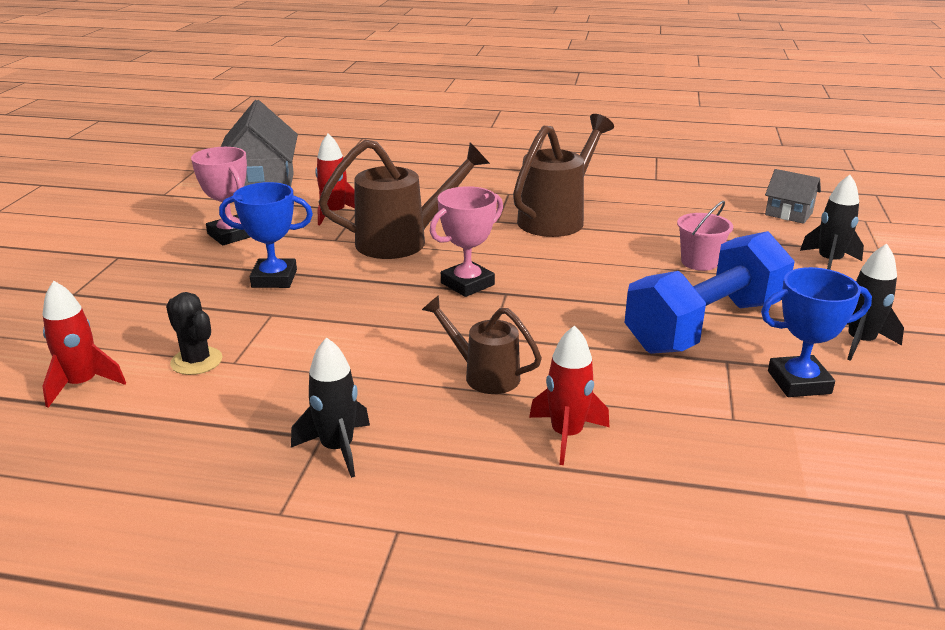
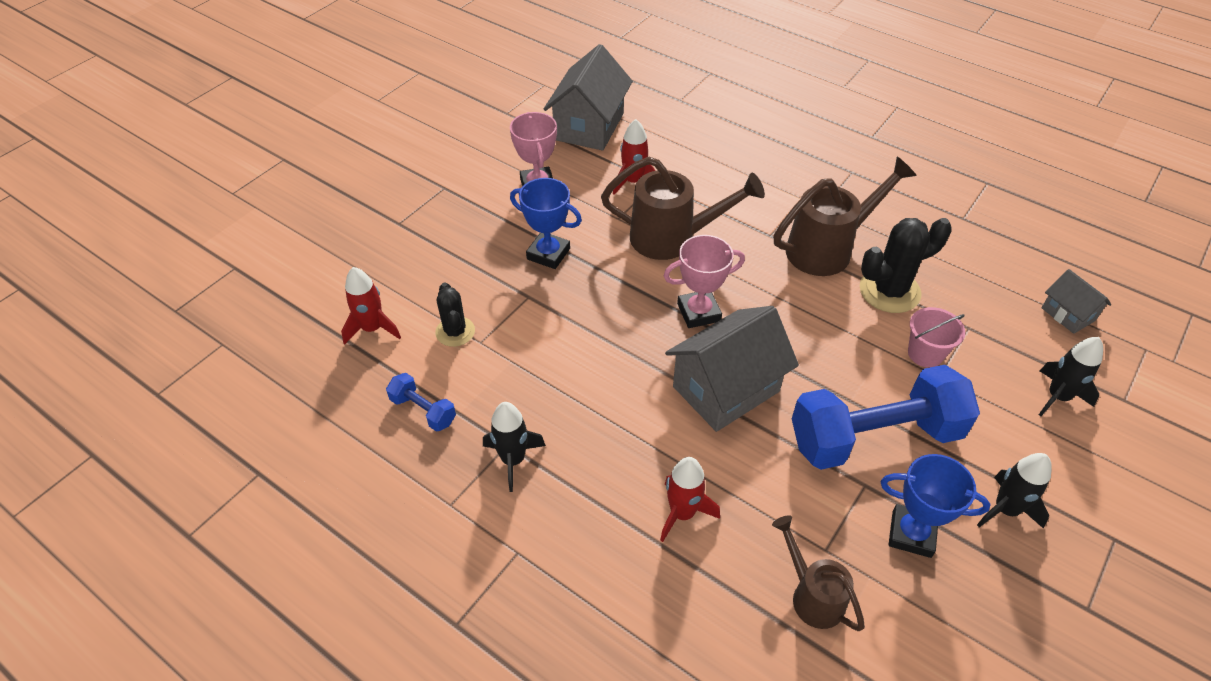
camera: 25 degrees right, 20 degrees up
brown watering can [422,295,542,394] -> brown watering can moved to [772,515,865,631]
none -> blue dumbbell [386,373,456,432]
none -> grey house [665,306,799,432]
none -> black cactus [860,218,952,313]

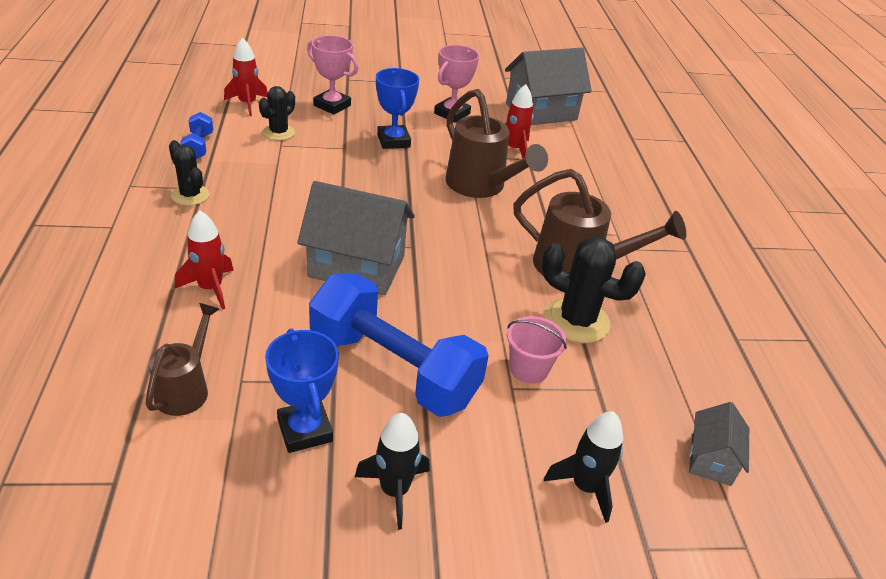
camera: 45 degrees right, 10 degrees down
black rocket [483,402,546,492] -> black cactus [169,140,209,206]
pink trophy [664,235,745,328] -> pink trophy moved to [307,35,358,114]

